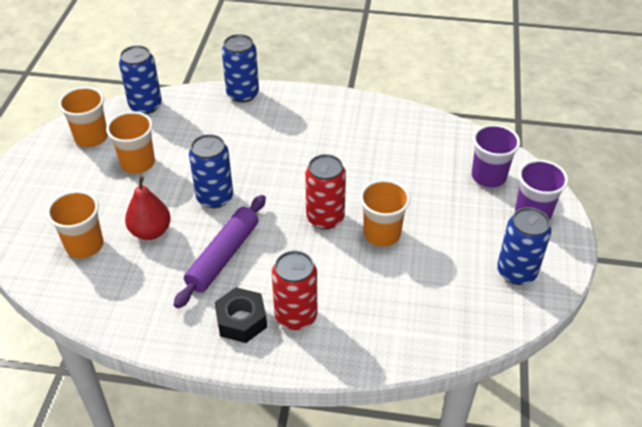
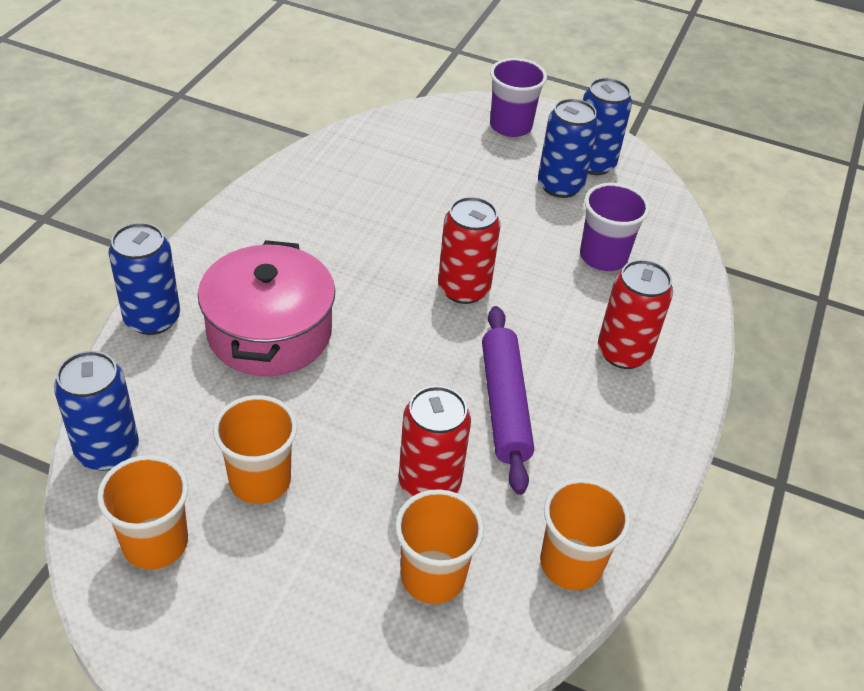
camera: 80 degrees left, 0 degrees up
red pear [125,176,171,240] -> red can [399,386,471,497]
purple rolling pin [174,195,266,309] -> purple rolling pin turned 45 degrees clockwise [482,306,534,495]
blue can [189,134,233,208] -> blue can moved to [538,98,598,198]
black nut [214,287,267,343] -> none
orange cup [360,180,410,247] -> orange cup moved to [540,478,631,590]
purple cup [472,124,520,187] -> purple cup moved to [580,183,650,271]
none -> pink pot [198,240,335,376]

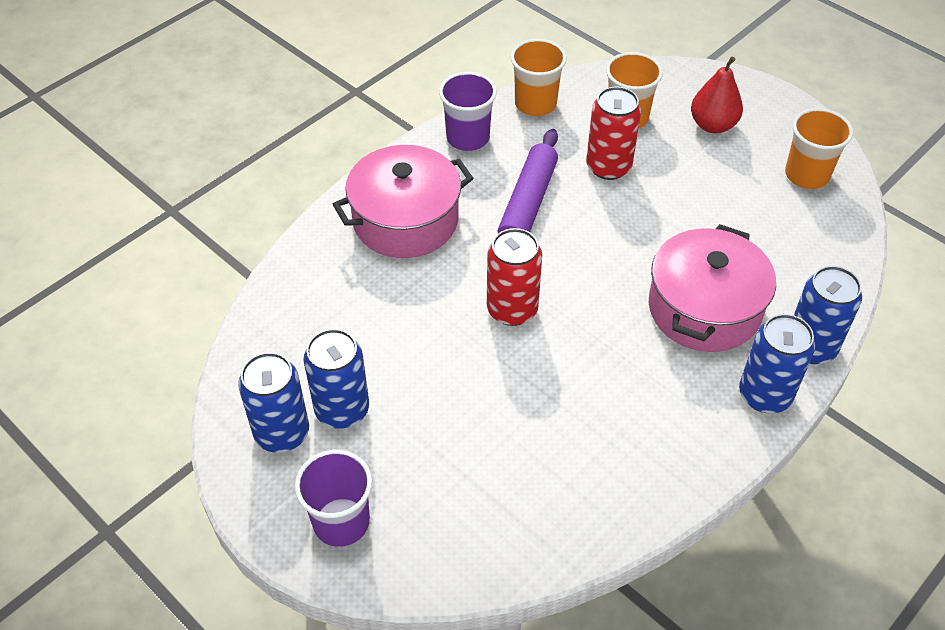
camera: 155 degrees left, 5 degrees up
blue can [54,351,139,471] -> blue can moved to [739,314,815,413]
orange cup [213,395,297,504] -> none
purple cup [580,183,650,271] -> purple cup moved to [439,72,497,151]
red can [598,260,673,369] -> pink pot [333,145,473,258]
none -> red pear [691,57,743,133]

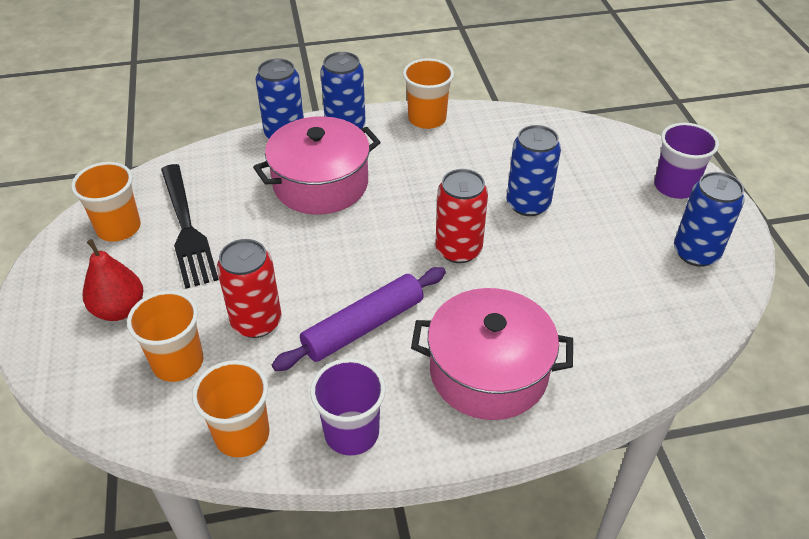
camera: 145 degrees left, 5 degrees down
blue can [303,329,369,429] -> blue can moved to [507,125,561,216]
none -> black fork [161,164,219,289]
none -> orange cup [403,58,454,129]

